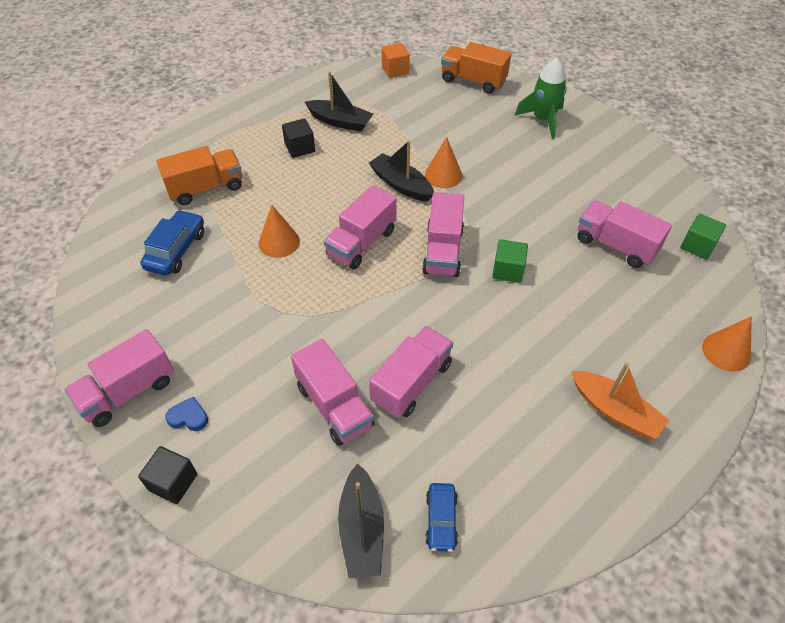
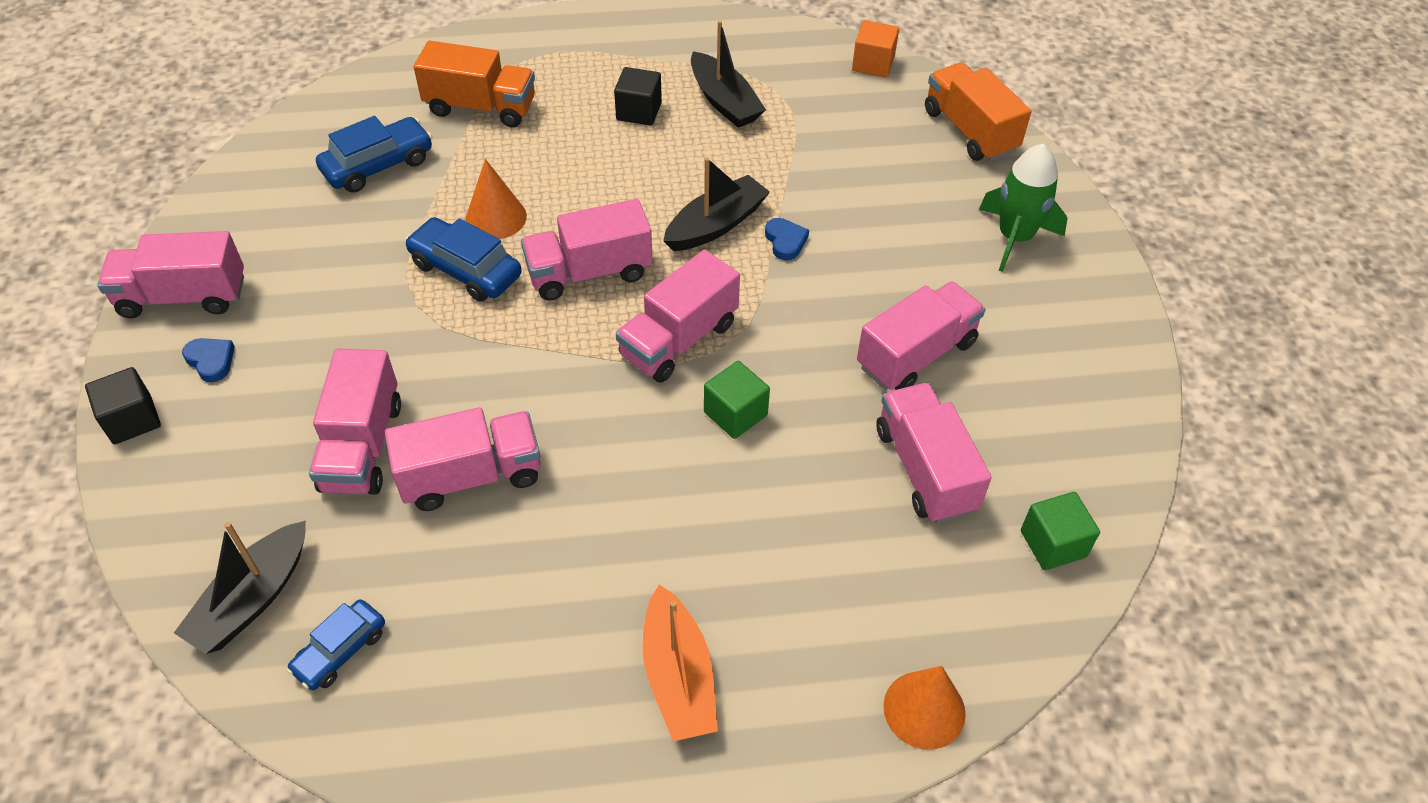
camera: 35 degrees right, 0 degrees up
black boat [369,140,434,202] -> black boat turned 60 degrees clockwise [663,157,770,251]
orange cone [425,137,462,188] -> blue heart [765,218,809,260]
none -> blue car [405,217,522,302]
none -> pink truck [857,281,986,390]

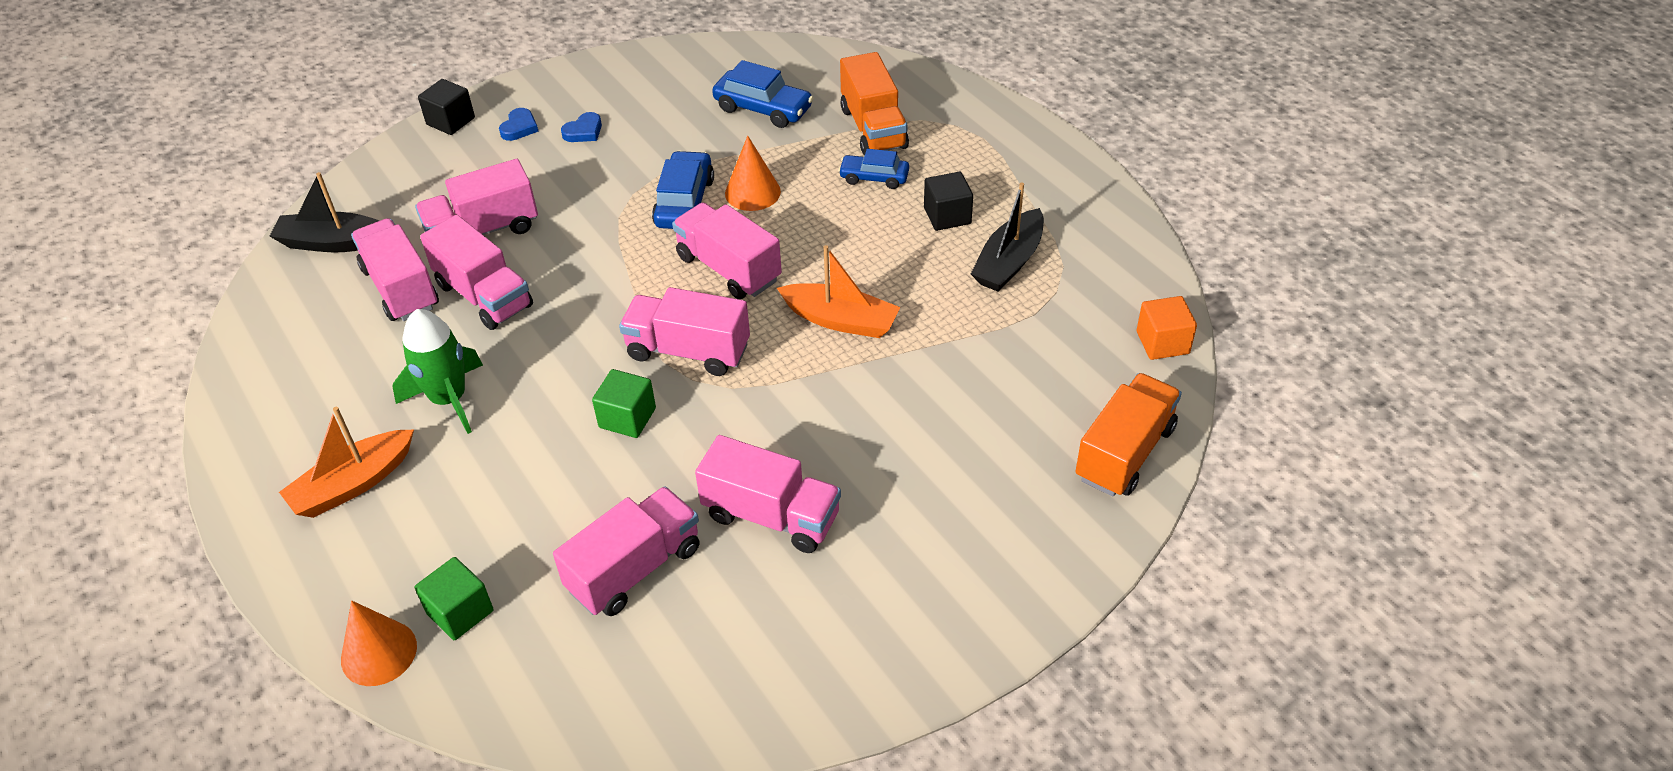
camera: 65 degrees right, 5 degrees down
pink truck [97,231,244,318] -> pink truck moved to [351,218,439,321]
blue car [287,599,385,690] -> blue car moved to [838,149,909,189]
black boat [663,157,770,251] -> orange boat [777,245,901,338]
blue heart [765,218,809,260] -> blue heart moved to [561,112,602,142]
green rocket [979,144,1068,272] -> green rocket moved to [392,309,483,434]
green cube [1021,492,1100,570] -> green cube moved to [415,557,493,640]

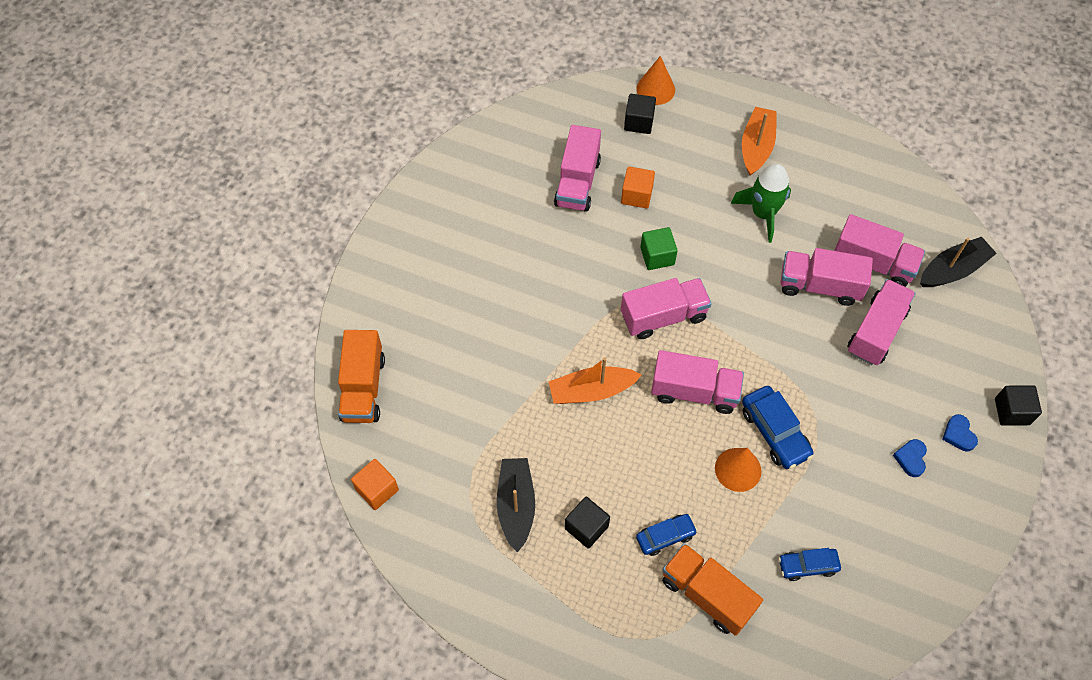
camera: 145 degrees right, 15 degrees up
green cube [415,557,493,640] -> black cube [624,94,656,134]
pink truck [695,435,841,553] -> none
blue car [712,60,813,128] -> blue car [779,548,841,581], size x0.65
none -> orange cube [621,167,655,209]

